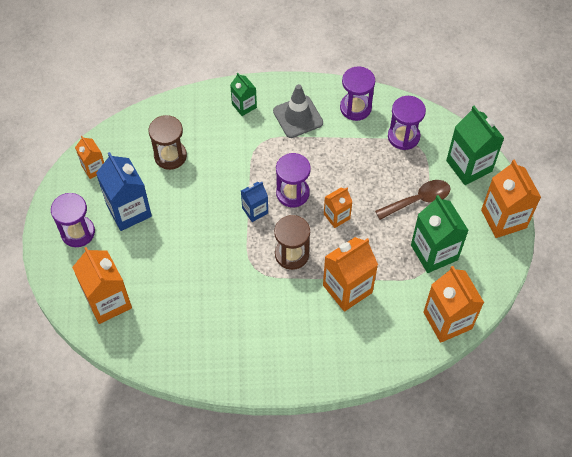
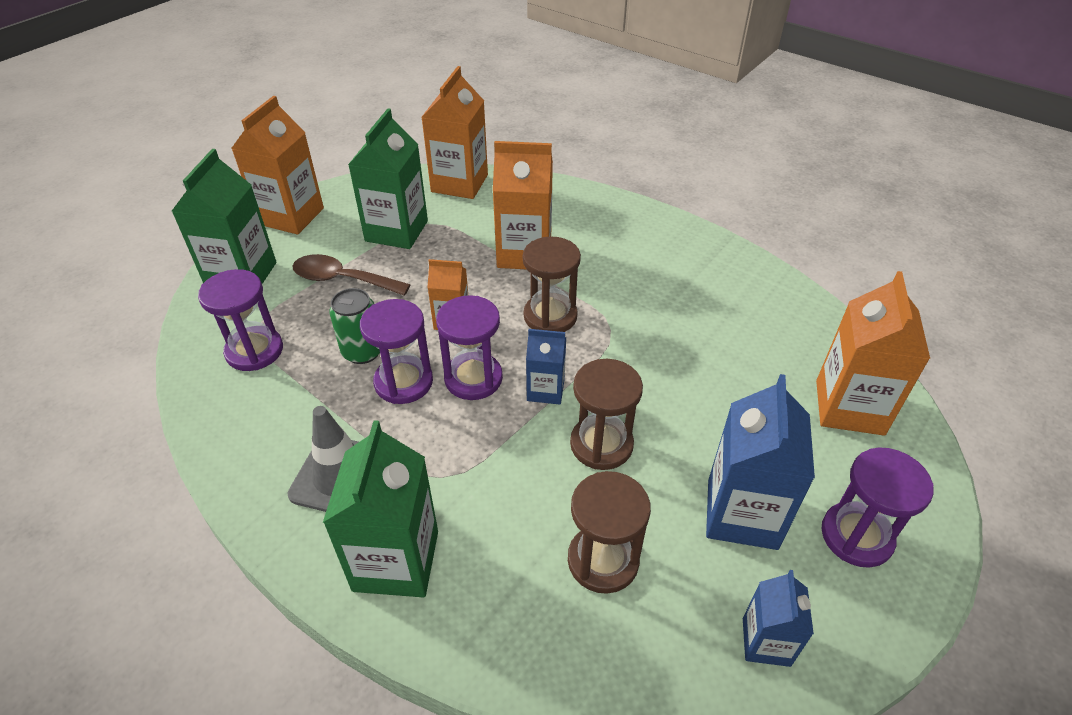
camera: 140 degrees left, 15 degrees down
orange carton [75,136,104,179] -> blue carton [743,570,814,667]
green carton [230,73,257,116] -> green carton [323,420,438,597], size x1.78
purple hourglass [340,66,375,121] -> purple hourglass moved to [360,299,433,404]
none -> green can [329,288,380,364]
none -> brown hourglass [570,359,643,470]

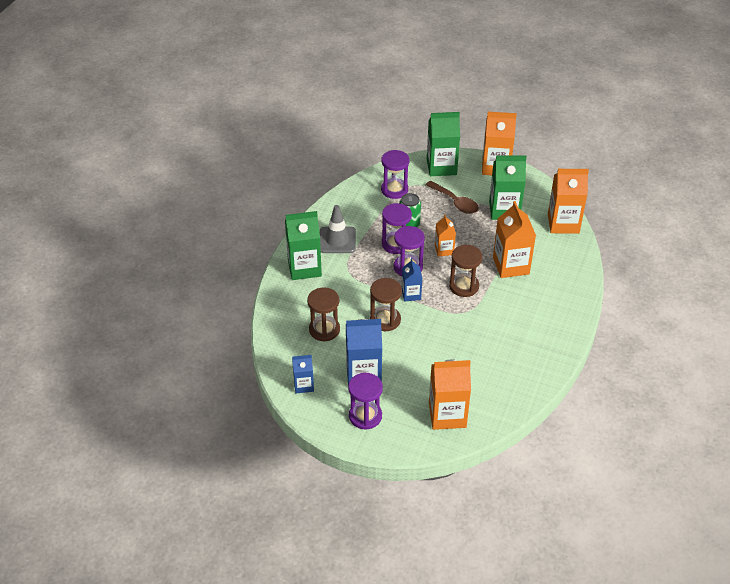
camera: 75 degrees right, 0 degrees up
brown spoon [292,254,411,296] -> brown spoon turned 135 degrees clockwise [425,181,479,214]

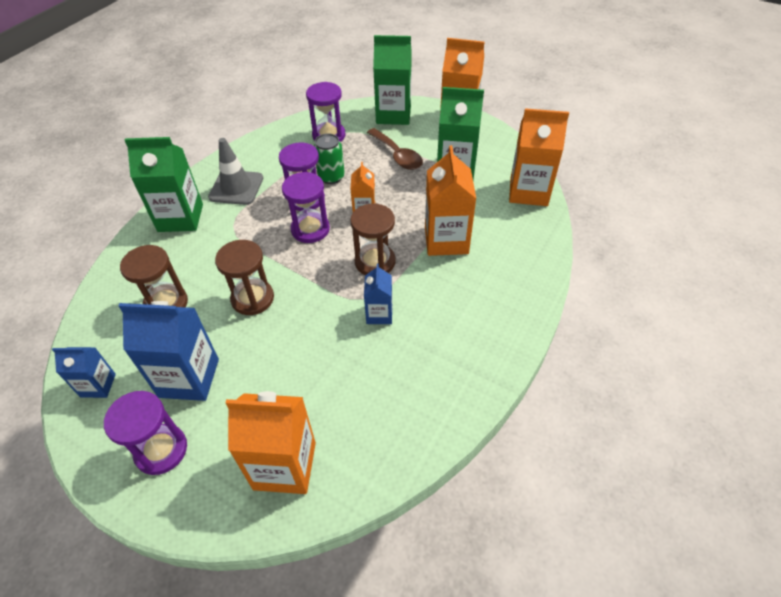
camera: 10 degrees right, 5 degrees up
blue carton [402,259,422,302] -> blue carton moved to [364,264,392,324]

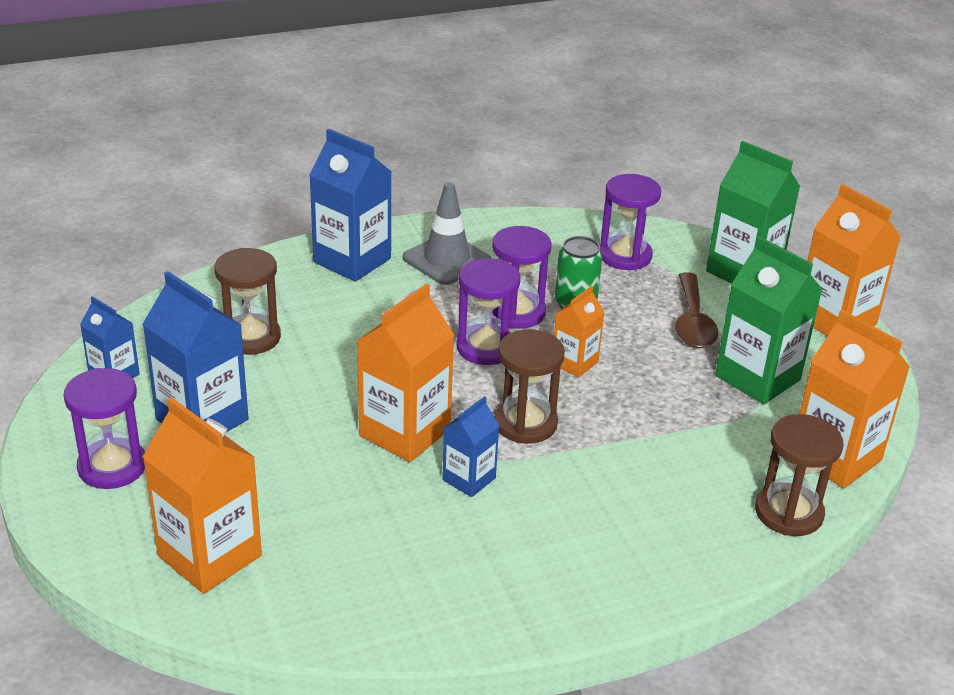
camera: 35 degrees right, 15 degrees down
green carton [125,137,203,232] -> blue carton [309,129,392,282]
brown hourglass [215,240,274,315] -> brown hourglass moved to [755,414,844,536]
orange carton [425,145,476,256] -> orange carton moved to [357,283,454,462]

